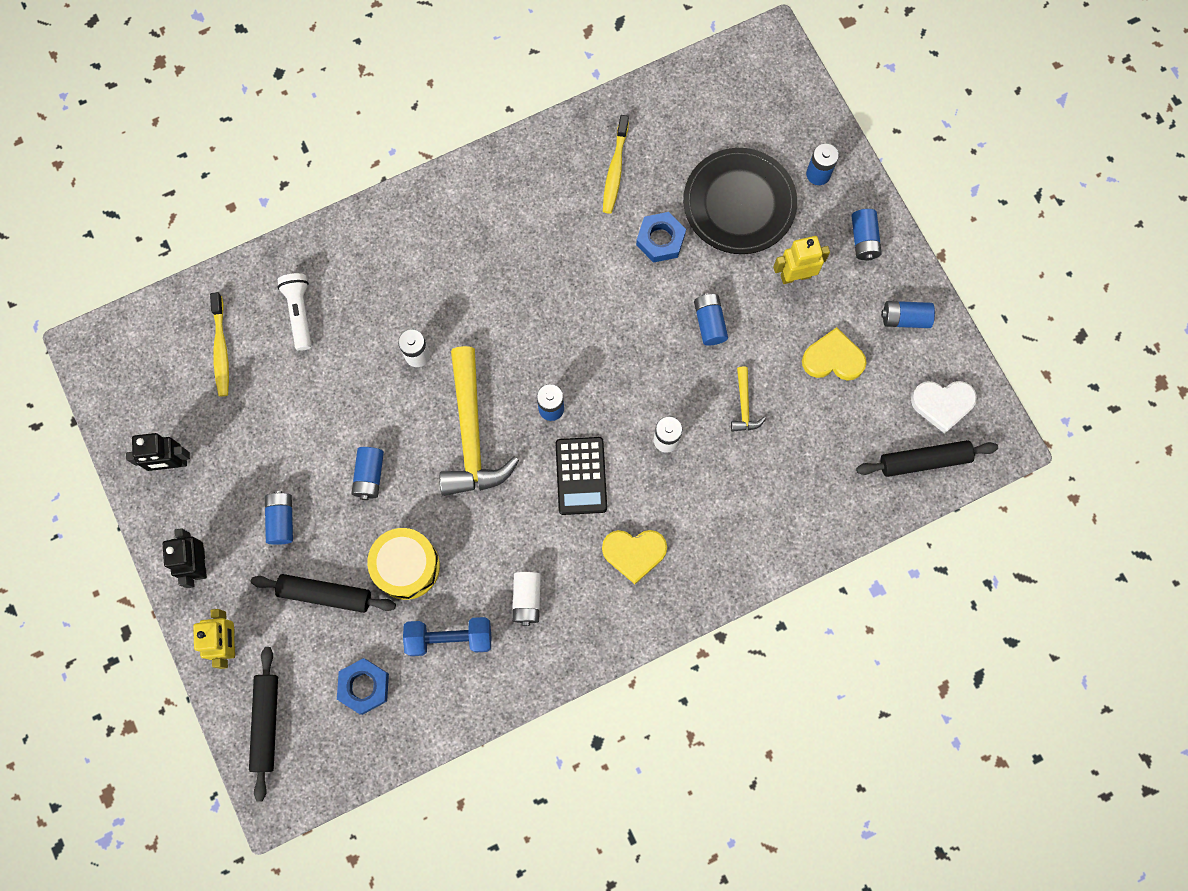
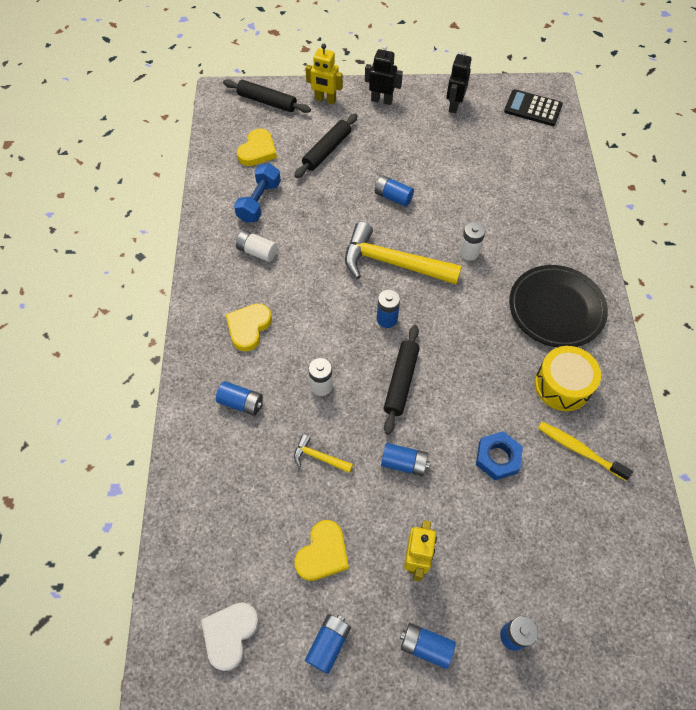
camera: 115 degrees right, 15 degrees down
yellow toothbrush [210,292,229,397] -> none
blue battery [265,491,293,545] -> blue battery moved to [216,381,263,416]
white flashlight [277,273,312,351] -> none
blue nut [337,658,389,715] -> yellow heart [237,128,277,166]
yellow drum [367,528,440,600] -> yellow drum moved to [534,346,601,411]
black calculator [555,437,607,515] -> black calculator moved to [504,89,563,126]
black plate [683,148,797,254] -> black plate moved to [509,265,608,347]
black rolling pin [856,440,998,477] -> black rolling pin moved to [384,325,420,435]

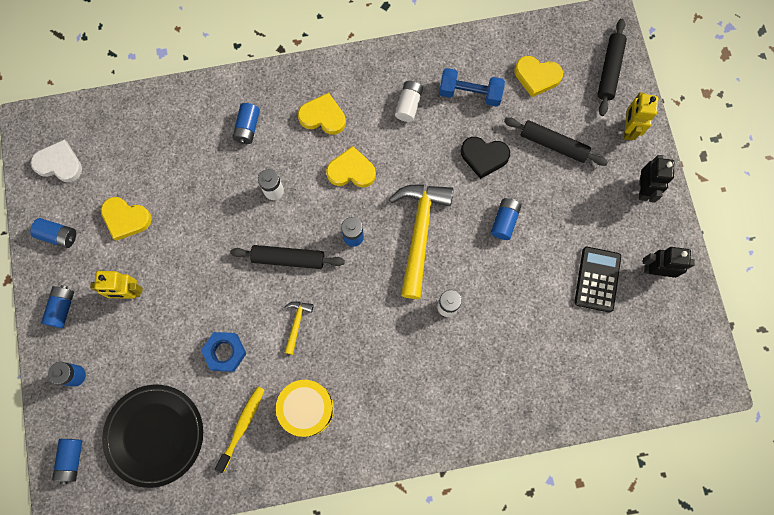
camera: 80 degrees right, 15 degrees up
yellow hammer [294,434,353,473] -> yellow hammer moved to [284,301,314,355]
blue battery [381,443,430,476] -> blue battery moved to [52,439,82,484]
black calculator [504,89,563,126] -> black calculator moved to [574,247,621,312]
black plate [509,265,608,347] -> black plate moved to [102,385,203,488]
none -> yellow heart [326,146,376,188]
none -> black heart [461,137,510,179]

